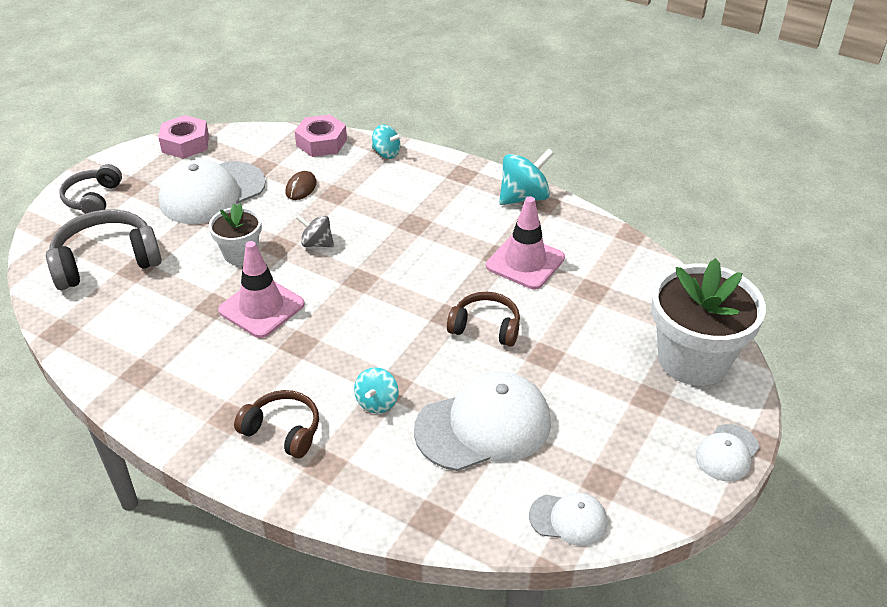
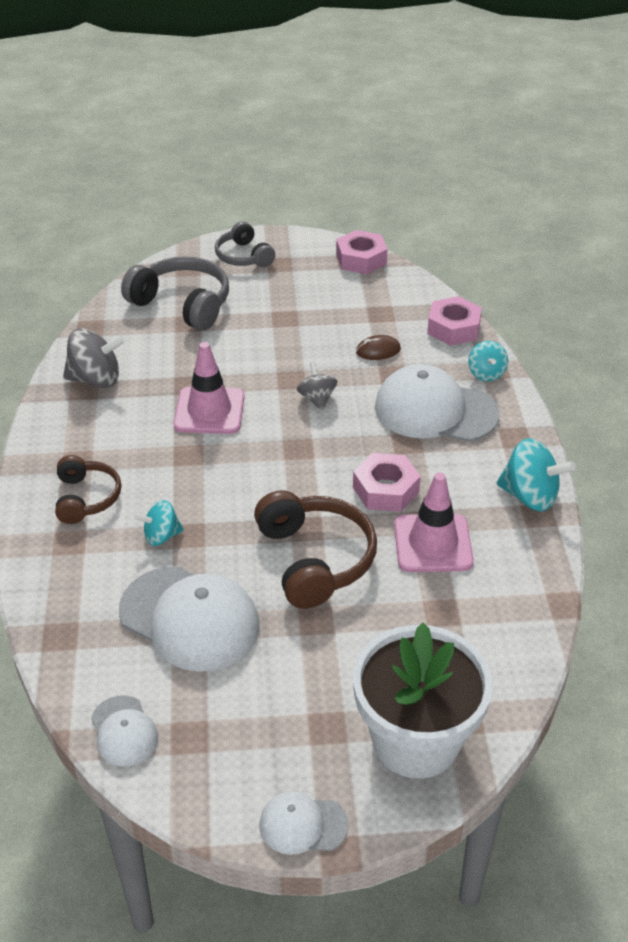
camera: 55 degrees right, 0 degrees up
grey headphones [59,164,122,214] -> grey headphones turned 90 degrees counterclockwise [215,221,275,267]
white cap [159,160,266,224] -> white cap moved to [375,364,500,442]
white flower pot [209,204,262,265] -> none
brown headphones [447,292,520,347] -> brown headphones [254,490,377,609], size x1.60
none -> grey spinning top [63,328,125,388]
none -> pink nut [353,453,421,512]

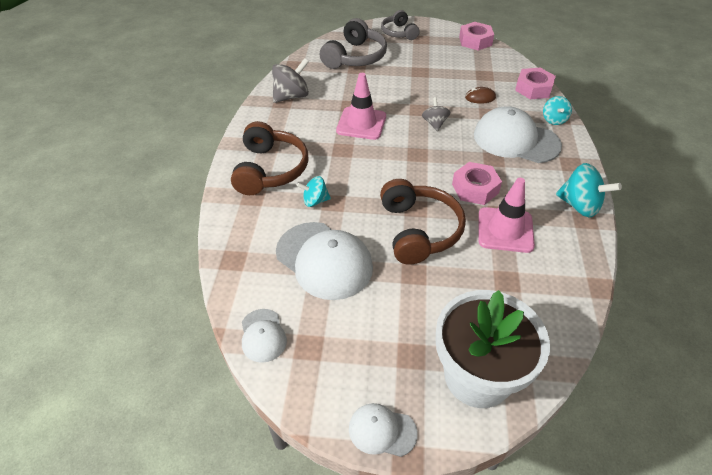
camera: 10 degrees right, 5 degrees up
brown headphones [55,455,122,524] -> brown headphones [231,121,308,195], size x1.60
grey spinning top [63,328,125,388] -> grey spinning top turned 45 degrees counterclockwise [272,58,309,103]
grey headphones [121,256,229,330] -> grey headphones turned 75 degrees clockwise [320,18,387,69]

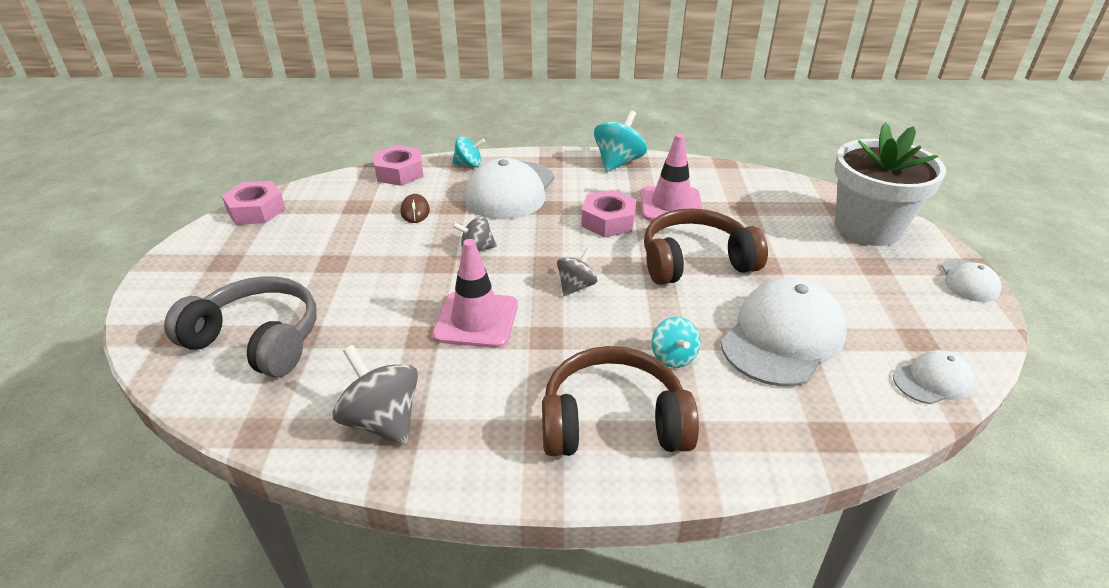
camera: 95 degrees left, 10 degrees down
grey headphones [381,10,420,40] -> none
none -> grey spinning top [557,247,597,296]

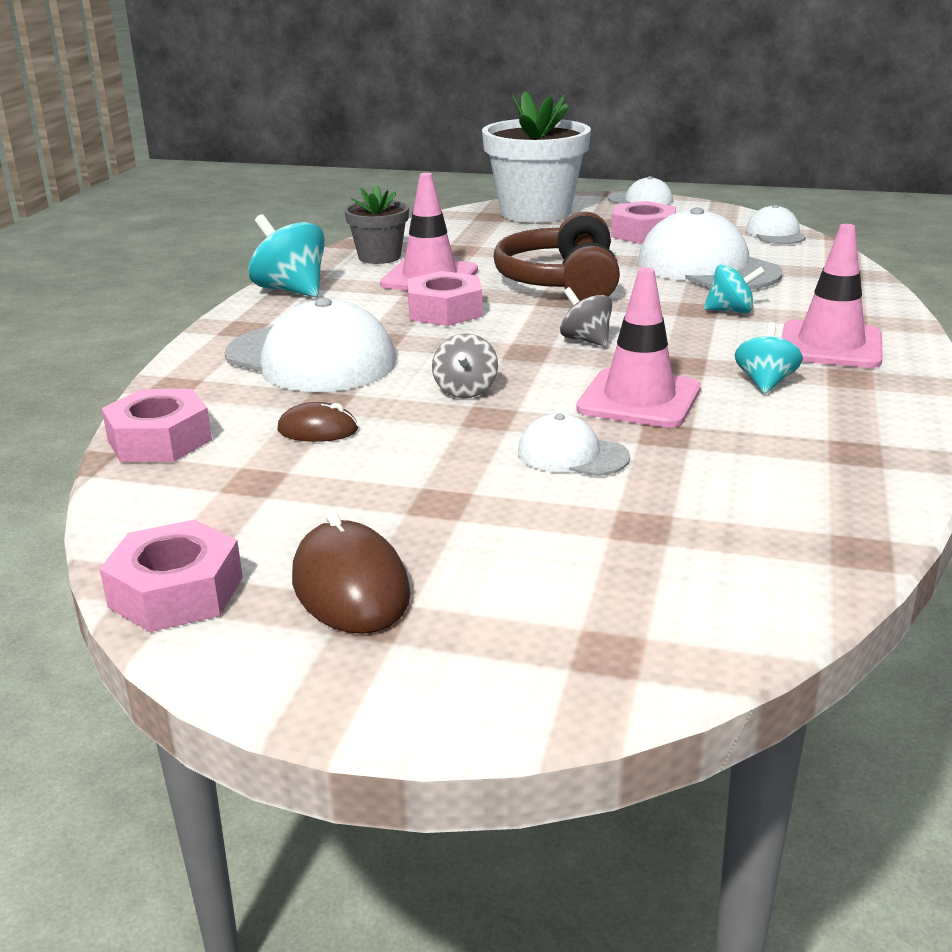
camera: 75 degrees left, 10 degrees down
grey headphones [164,276,317,377] -> none
grey spinning top [332,345,418,445] -> none
turquoise spinning top [452,136,485,167] -> turquoise spinning top moved to [735,322,803,394]
brown headphones [542,346,699,456] -> pink traffic cone [782,224,883,368]
none -> brown mouse [292,511,411,634]
none -> grey flower pot [344,184,409,264]
none -> white cap [518,413,630,476]
none -> pink nut [611,201,676,244]

